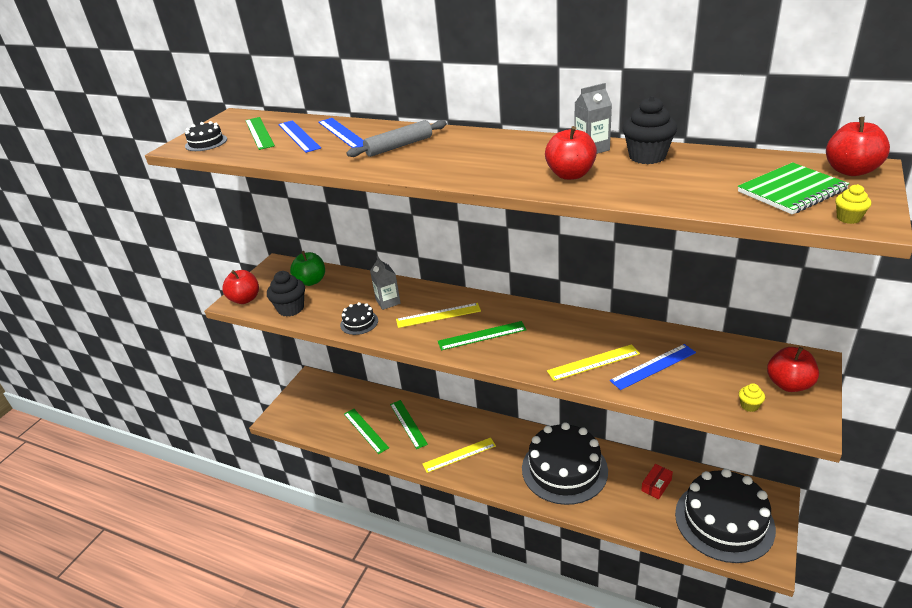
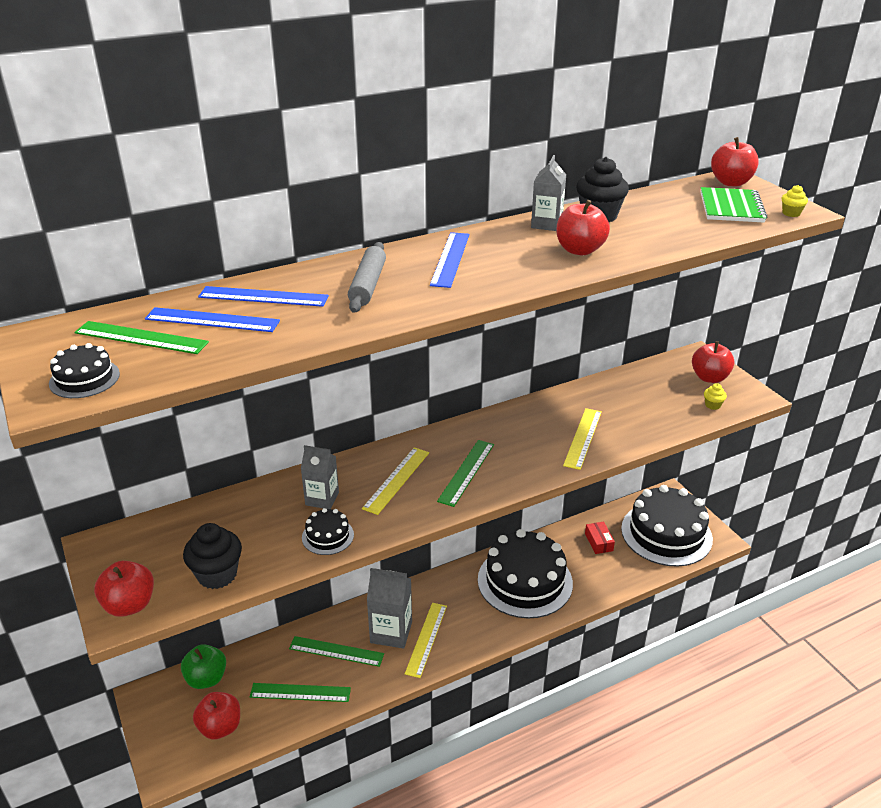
camera: 55 degrees left, 0 degrees up
green apple [290,251,325,286] -> green apple moved to [181,644,226,689]
blue ruler [610,344,696,390] -> blue ruler moved to [430,232,469,288]
none -> red apple [193,692,240,740]
none -> grey carton [367,568,412,649]

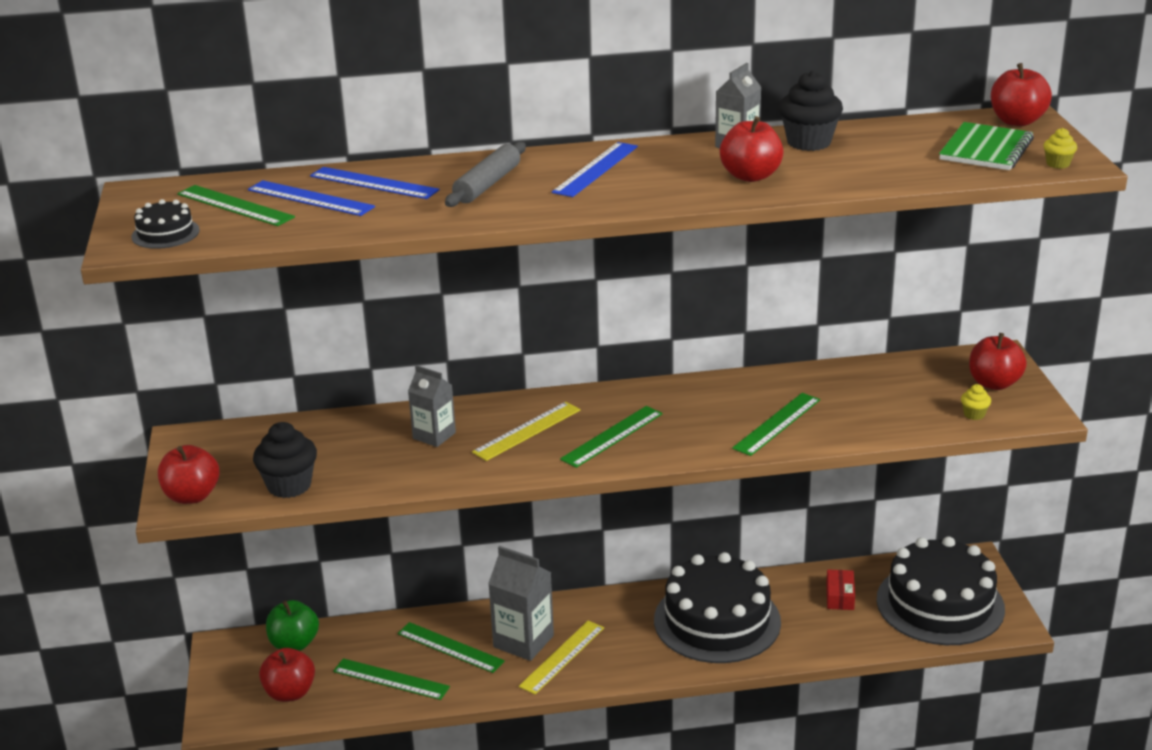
camera: 20 degrees right, 5 degrees down
black cake [302,508,354,555] -> none
yellow ruler [563,408,602,470] -> green ruler [732,393,820,456]

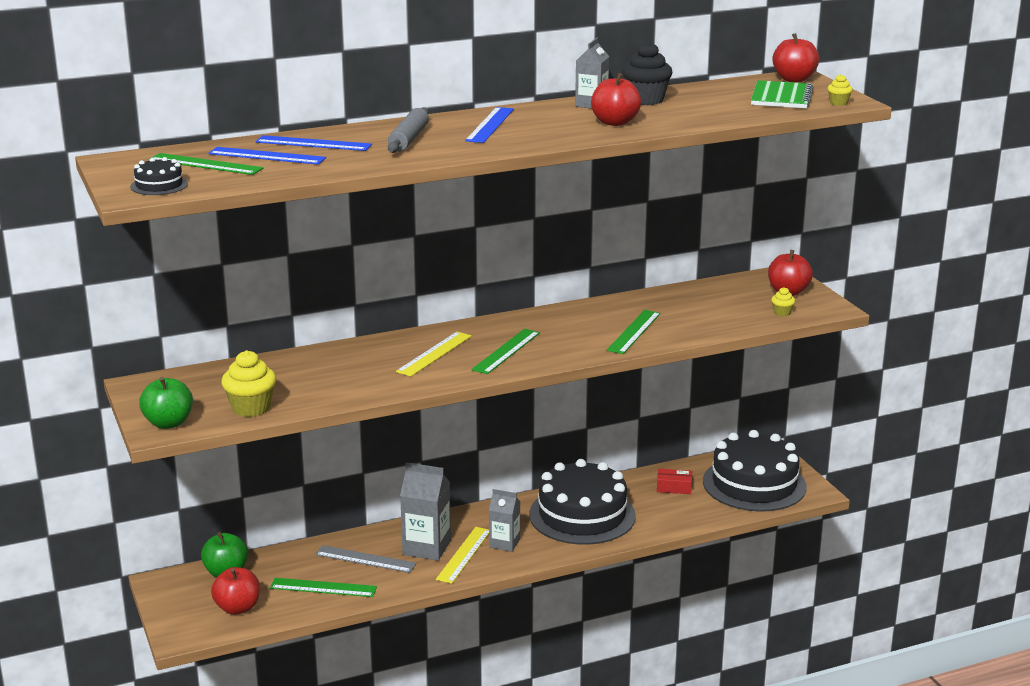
camera: 15 degrees left, 5 degrees down
red apple [158,445,219,504] -> green apple [139,377,193,429]
black cupcake [253,422,317,498] -> yellow cupcake [221,350,276,417]
green ruler [397,622,505,673] -> grey ruler [315,545,417,573]
grey carton [408,365,456,447] -> grey carton moved to [489,489,520,552]
red box [826,569,855,610] -> red box turned 75 degrees counterclockwise [657,469,692,494]

